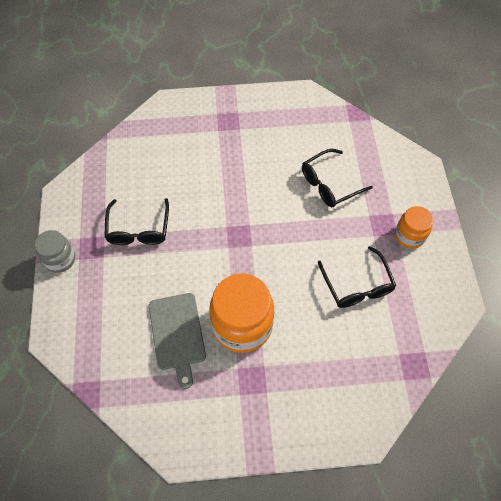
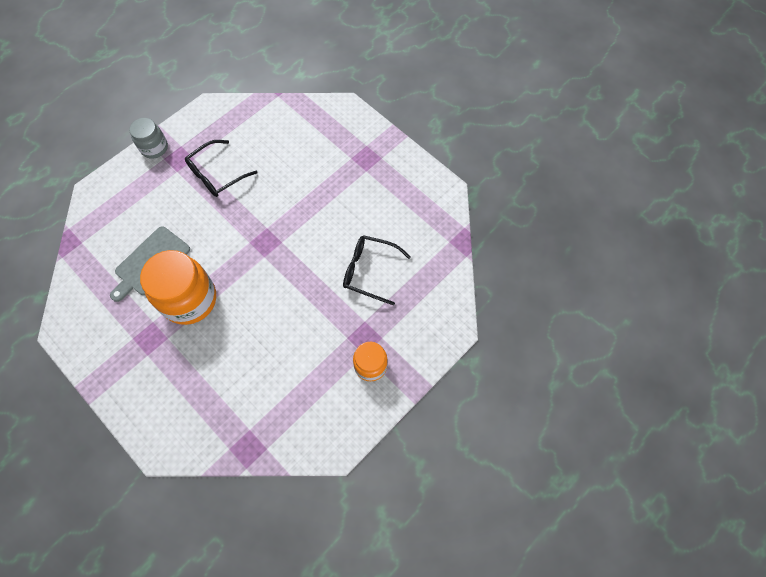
camera: 50 degrees right, 5 degrees up
black glasses [318,246,396,308] -> none

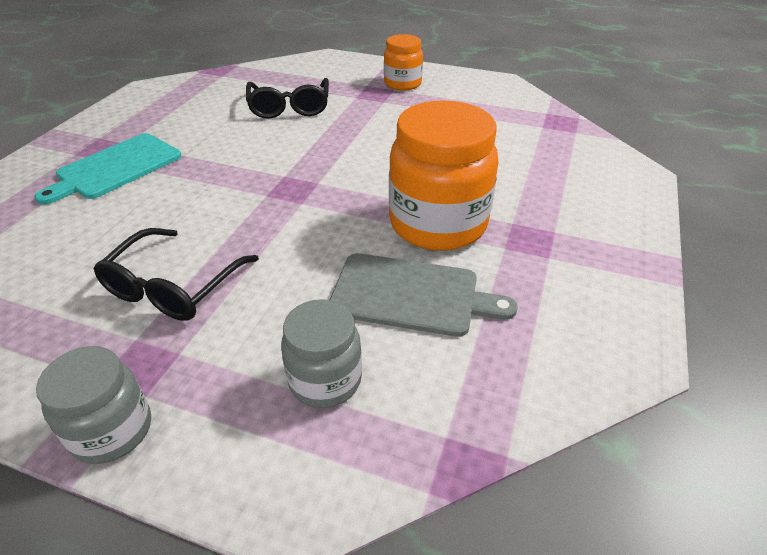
camera: 115 degrees left, 25 degrees down
black glasses [185,140,258,197] -> black glasses turned 90 degrees clockwise [94,228,259,321]
none -> turquoise cutting board [35,133,181,205]
none -> grey jar [281,299,362,408]

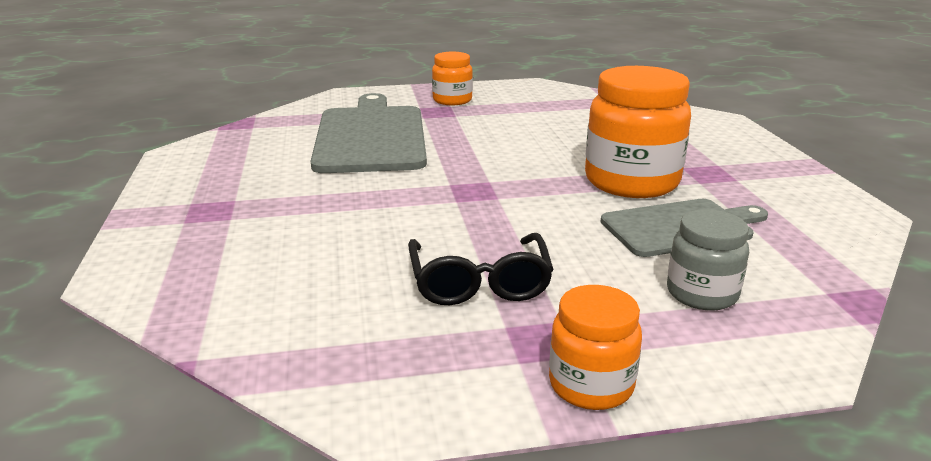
camera: 30 degrees left, 15 degrees down
turquoise cutting board [35,133,181,205] -> none
grey jar [36,346,151,464] -> orange jar [549,285,642,410]
black glasses [246,78,329,119] -> grey cutting board [311,93,427,173]

